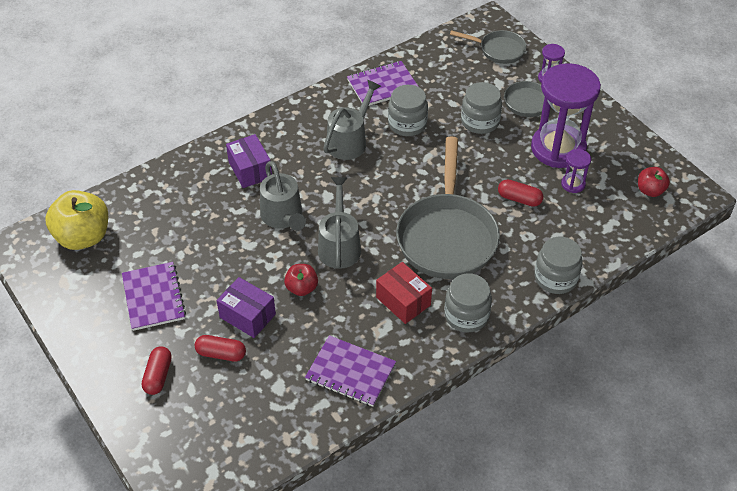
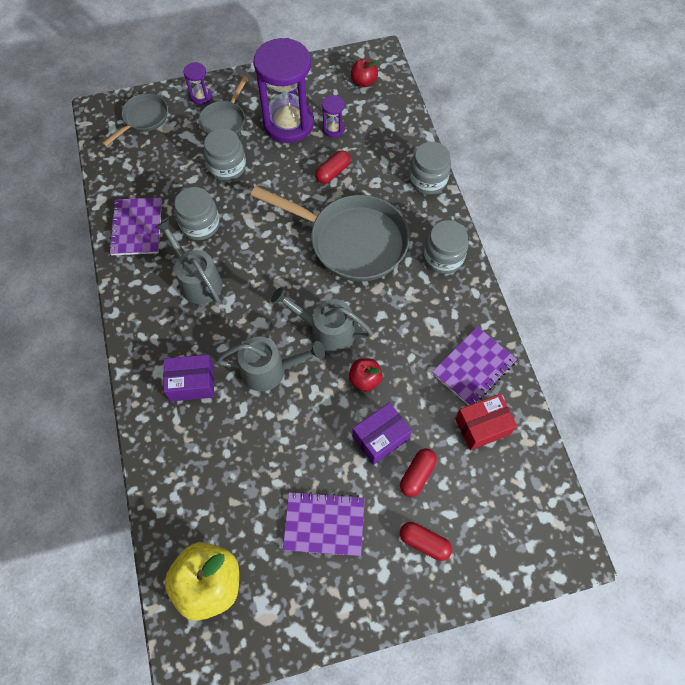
camera: 70 degrees left, 15 degrees up
red box [376,262,432,324] -> red box moved to [455,394,517,450]

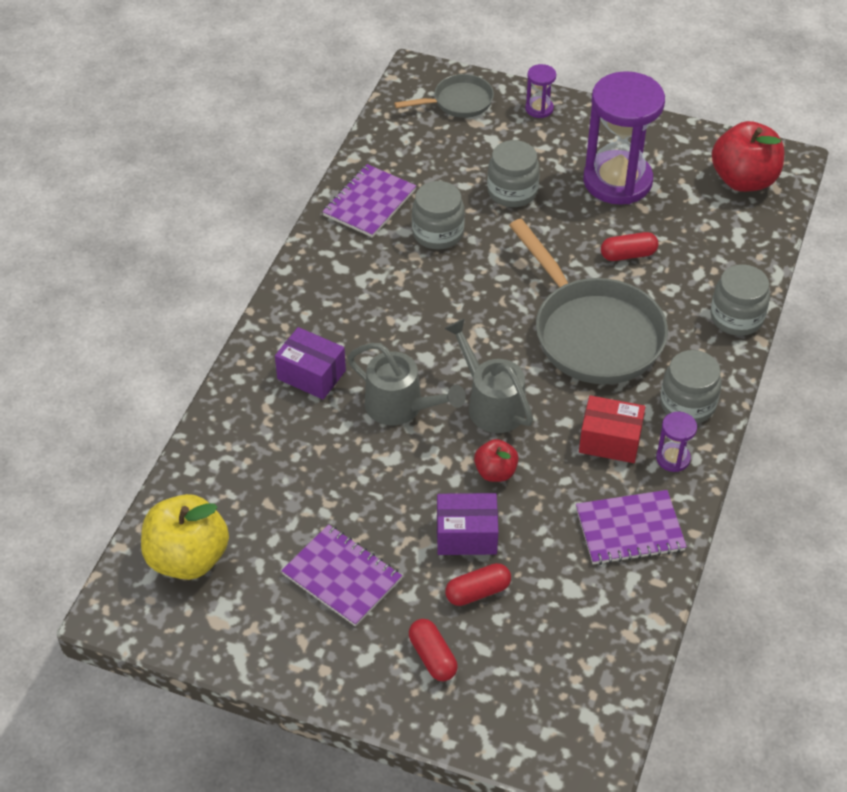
camera: 35 degrees right, 15 degrees down
grey watering can [154,219,222,304] -> none
grey pan [199,76,248,135] -> none
purple hourglass [322,95,345,138] -> purple hourglass moved to [656,412,697,472]
red apple [351,59,378,87] -> red apple [712,121,784,192], size x1.88
red box [455,394,517,450] -> red box moved to [579,395,645,463]

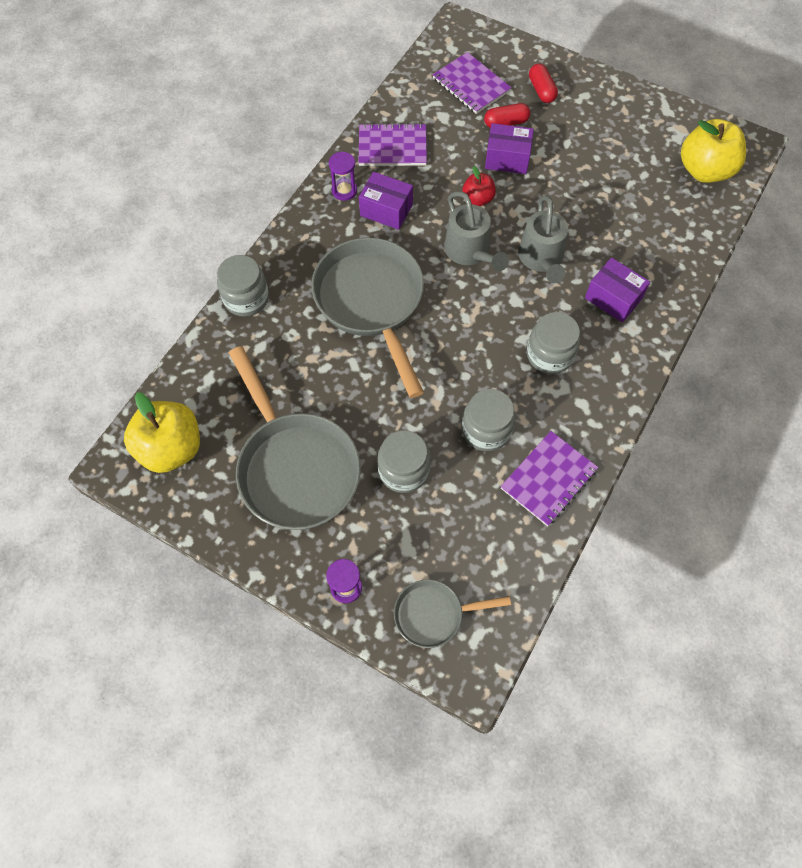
camera: 170 degrees left, 15 degrees up
purple notebook [281,524,402,627] -> purple notebook moved to [433,52,511,114]
grey watering can [347,343,466,425] -> grey watering can turned 135 degrees counterclockwise [518,195,568,283]
red box [579,395,645,463] -> purple box [359,172,413,230]
purple hourglass [583,71,665,205] -> grey pan [229,346,361,530]
red capsule [601,232,658,261] -> none
grey jar [660,350,722,423] -> grey jar moved to [527,312,580,374]
red apple [712,121,784,192] -> yellow apple [124,392,200,473]

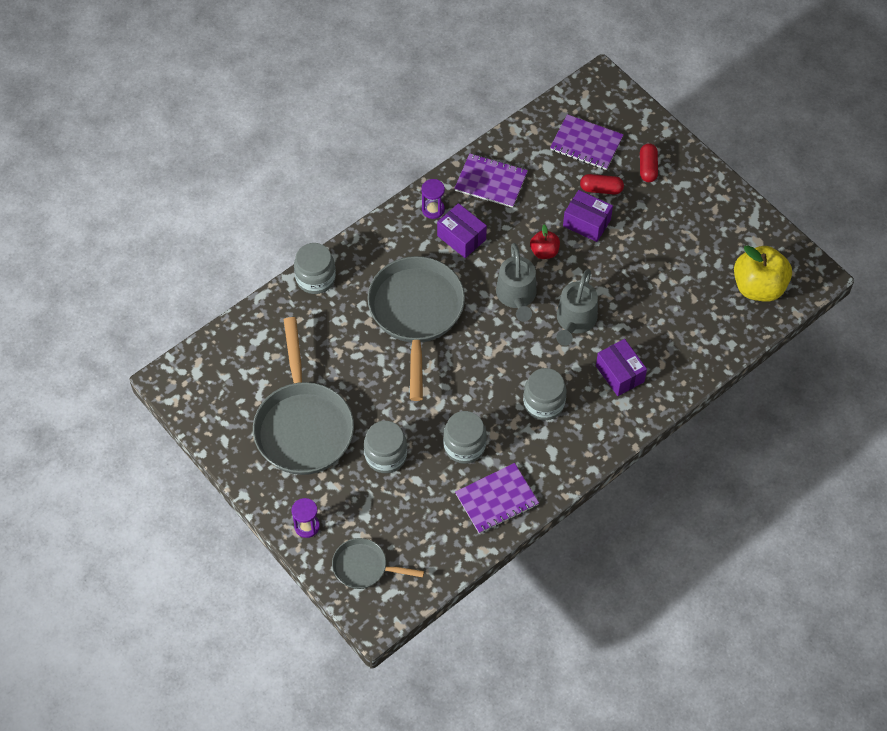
camera: 20 degrees right, 5 degrees down
yellow apple [124,392,200,473] -> none
purple notebook [433,52,511,114] -> purple notebook turned 45 degrees counterclockwise [550,114,624,170]

